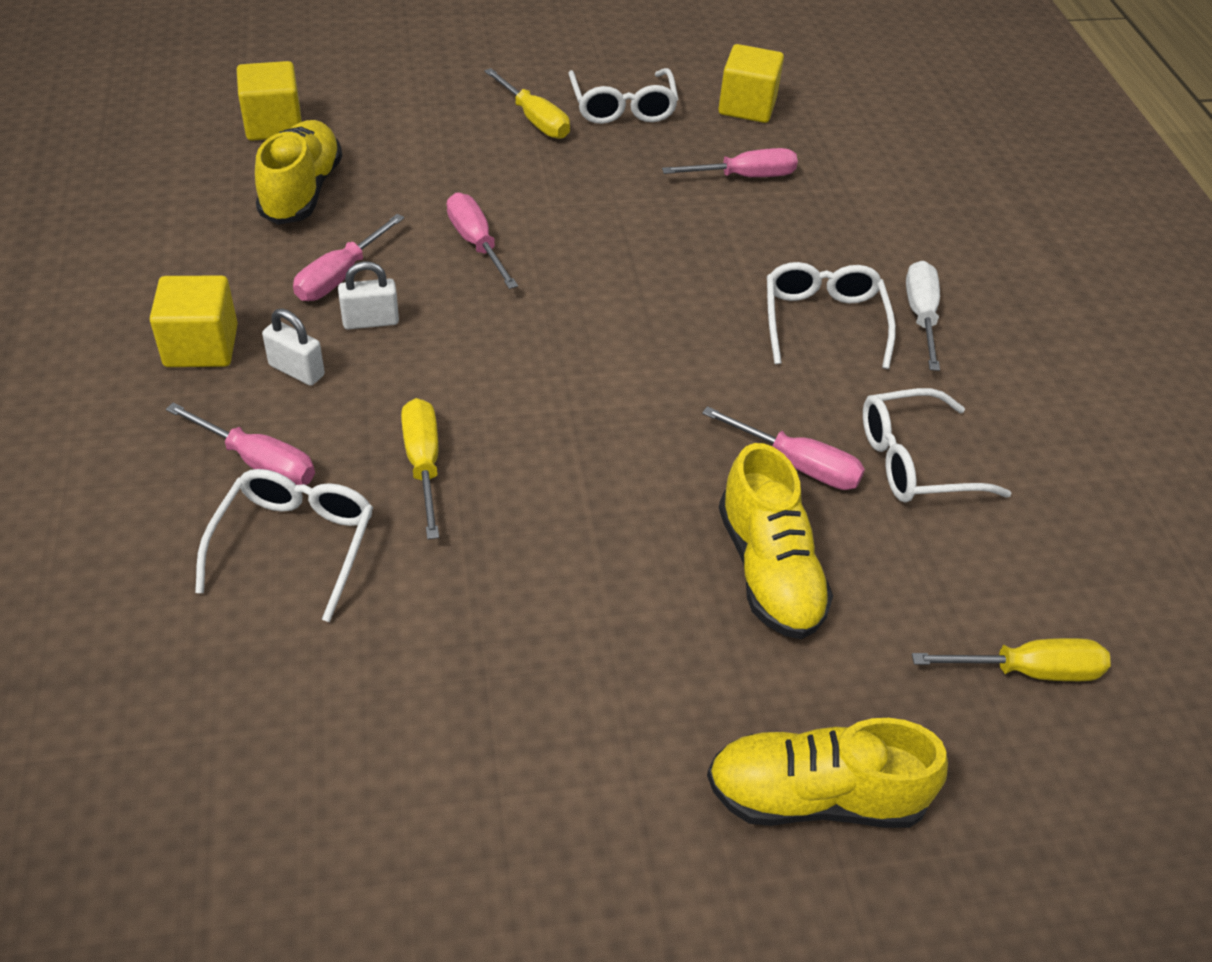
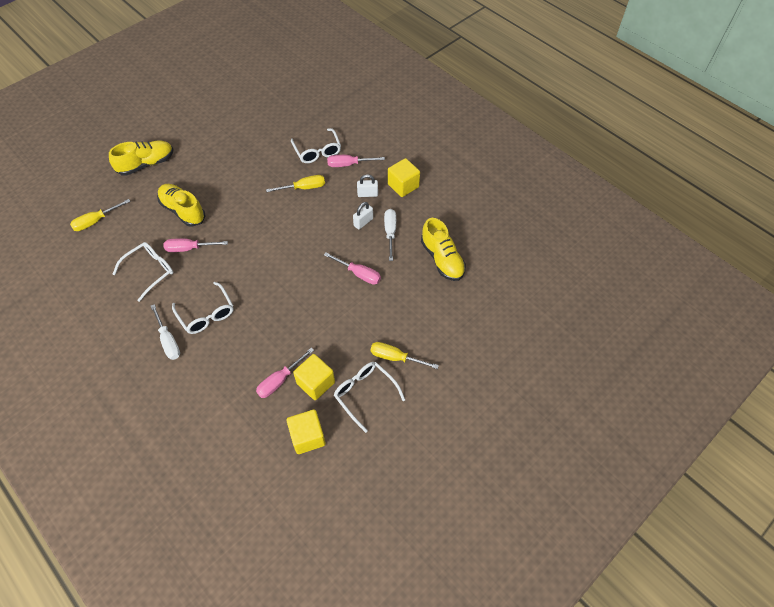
camera: 150 degrees right, 10 degrees up
yellow cube [237,61,302,141] -> yellow cube moved to [293,354,335,400]
pink screwdriver [293,214,404,301] -> white screwdriver [384,209,396,261]
yellow screwdriver [401,398,439,539] -> yellow screwdriver turned 60 degrees counterclockwise [266,175,325,192]

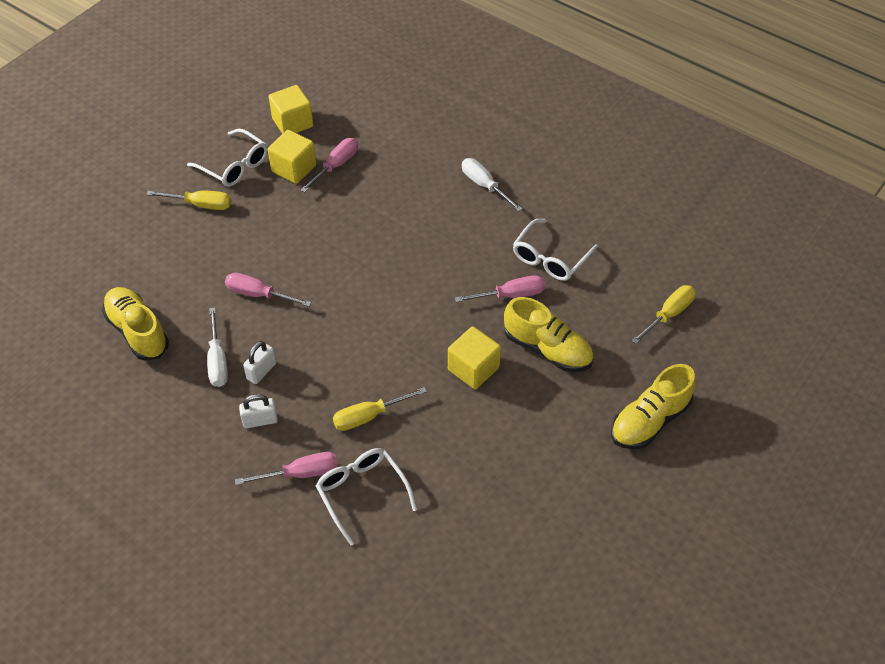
camera: 170 degrees right, 5 degrees down
white glasses [172,282,234,334] -> none
yellow cube [388,158,420,197] -> yellow cube moved to [448,326,501,389]

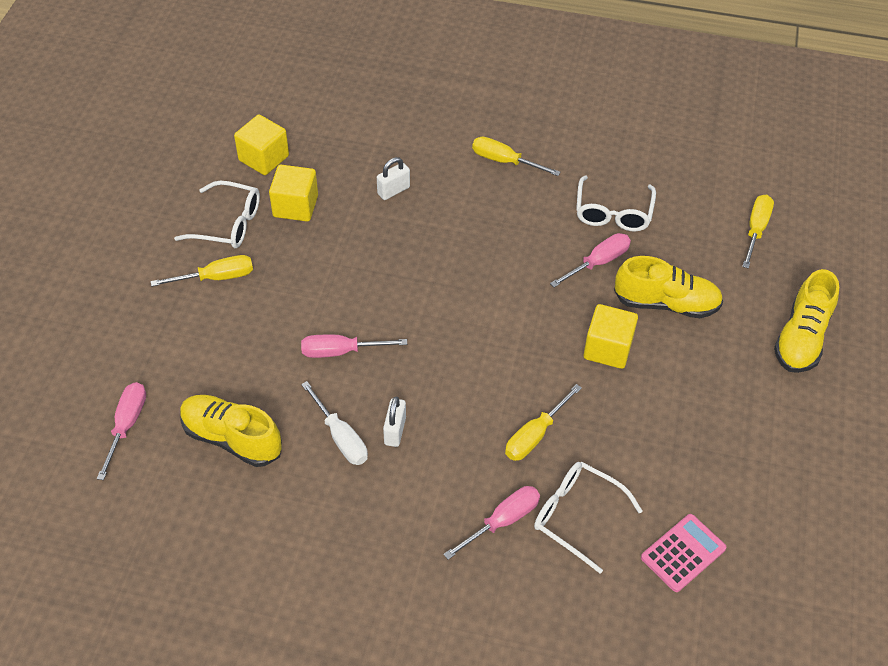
camera: 25 degrees left, 0 degrees up
white padlock [239,394,278,428] -> white padlock moved to [377,157,410,200]
pink screwdriver [301,138,358,192] -> pink screwdriver moved to [97,382,146,480]
white screwdriver [462,158,522,212] -> yellow screwdriver [472,137,560,176]
none -> pink calculator [641,514,726,592]

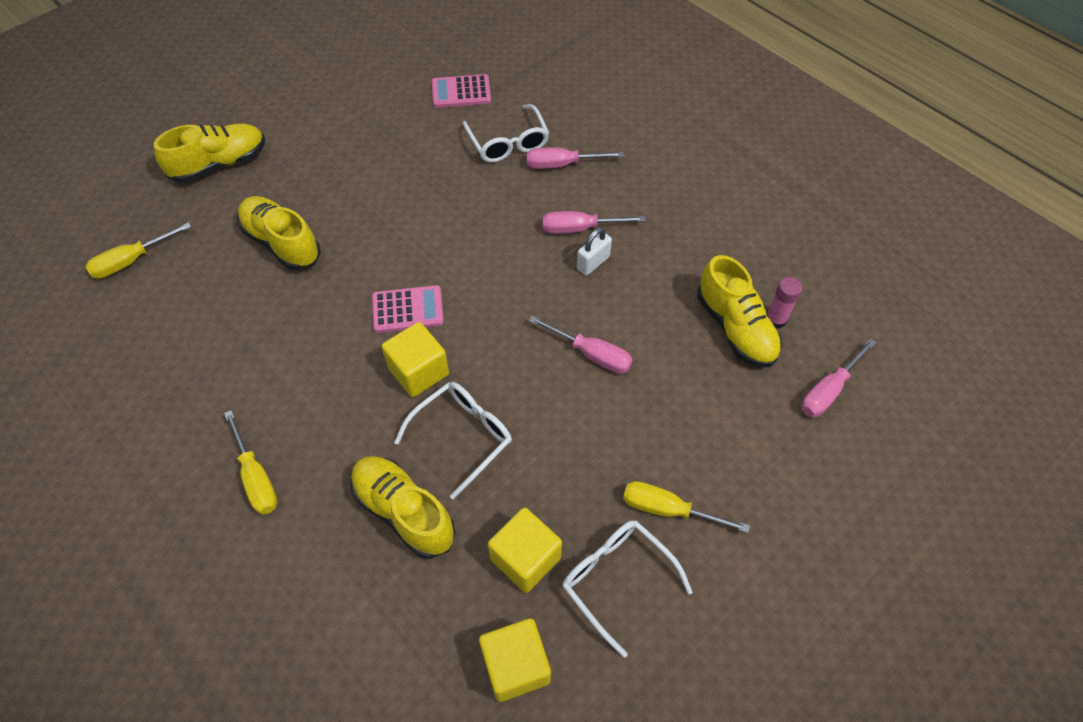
camera: 145 degrees left, 5 degrees up
white screwdriver [301,381,368,465] -> none
white padlock [377,157,410,200] -> yellow shoe [350,456,456,559]
yellow screwdriver [505,384,582,461] -> none
pink screwdriver [550,233,631,287] -> pink screwdriver moved to [543,211,645,234]
white glasses [576,175,656,232] -> white glasses moved to [394,382,512,500]
yellow cube [584,304,638,369] -> yellow cube moved to [381,322,449,397]
none -> pink calculator [372,285,444,333]
none -> pink glue stick [766,277,802,329]

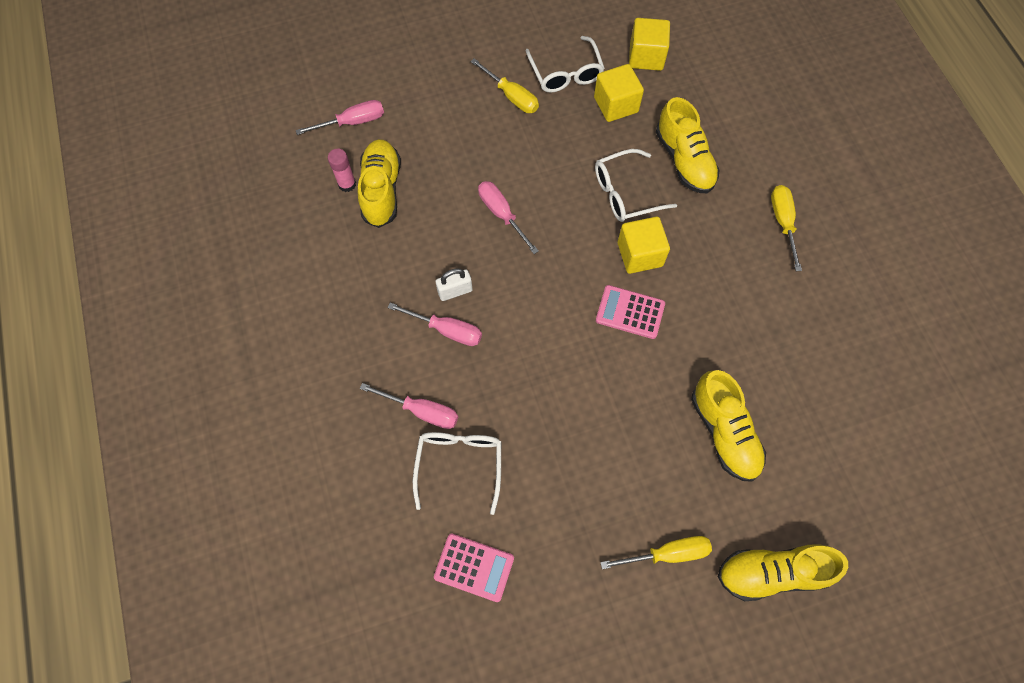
camera: 155 degrees left, 10 degrees up
yellow screwdriver [85,222,191,279] -> yellow screwdriver moved to [600,536,712,569]

